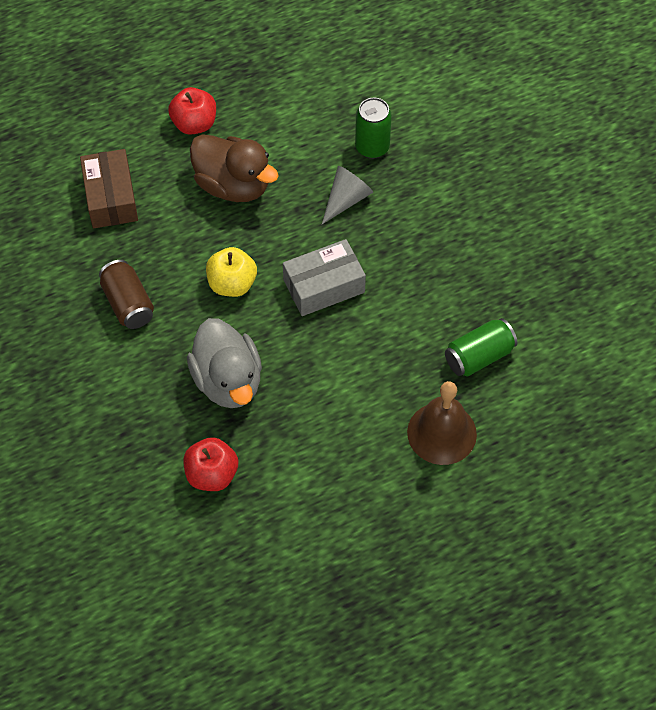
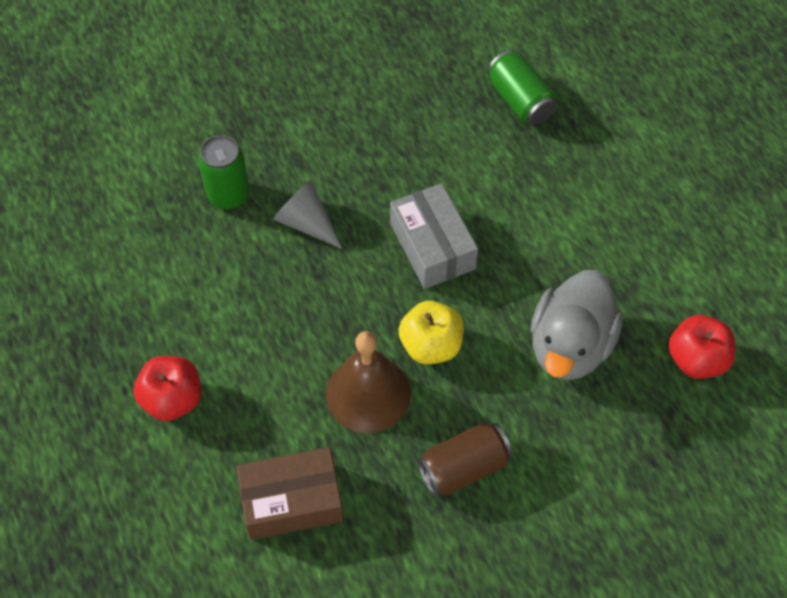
camera: 90 degrees left, 0 degrees up
grey duck [187,318,262,408] -> grey duck turned 135 degrees clockwise [531,270,623,380]
brown duck [190,134,279,202] -> none
brown bell [407,381,477,465] -> brown bell moved to [326,331,411,433]

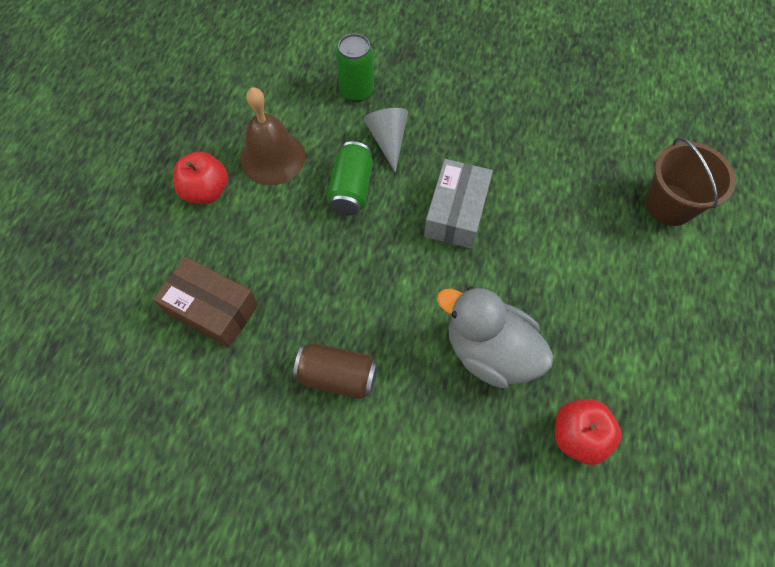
camera: 40 degrees right, 5 degrees up
brown bell [326,331,411,433] -> brown bell moved to [240,87,305,185]
yellow apple [399,301,464,364] -> none
green can [487,50,557,125] -> green can moved to [327,141,373,215]
grey duck [531,270,623,380] -> grey duck turned 60 degrees clockwise [437,286,554,388]
none -> brown bucket [646,137,736,226]

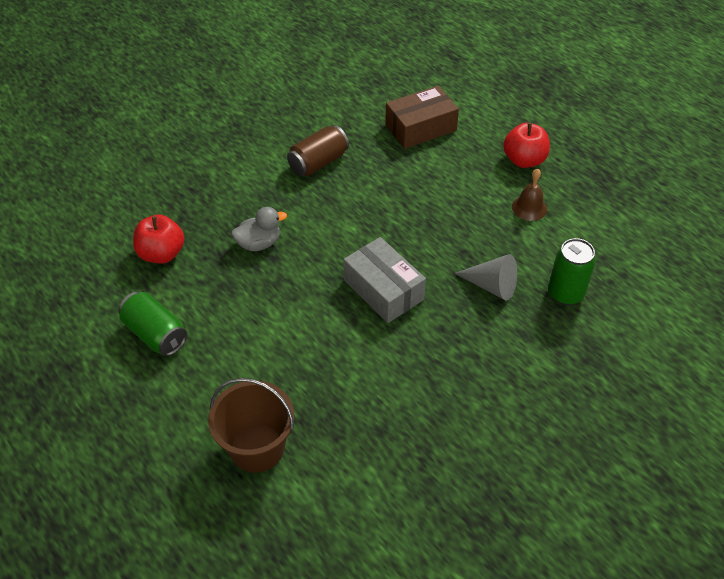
camera: 125 degrees right, 15 degrees down
brown bell [240,87,305,185] -> brown bell [512,169,547,221], size x0.57
green can [327,141,373,215] -> green can moved to [119,292,187,356]
grey duck [437,286,554,388] -> grey duck [231,207,287,251], size x0.56

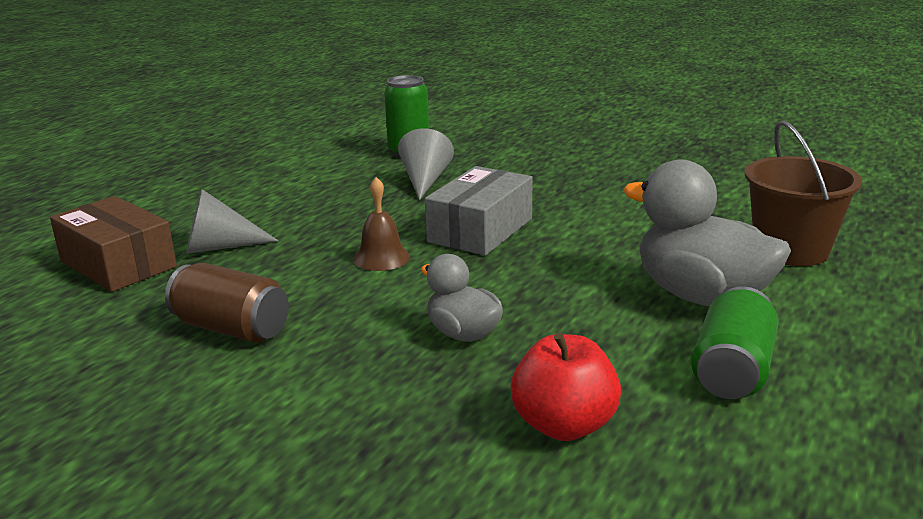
camera: 110 degrees left, 25 degrees down
red apple [503,123,550,168] -> none
brown bell [512,169,547,221] -> brown bell moved to [354,177,410,271]
none -> grey cone [186,189,279,254]
none -> grey duck [623,159,791,306]

